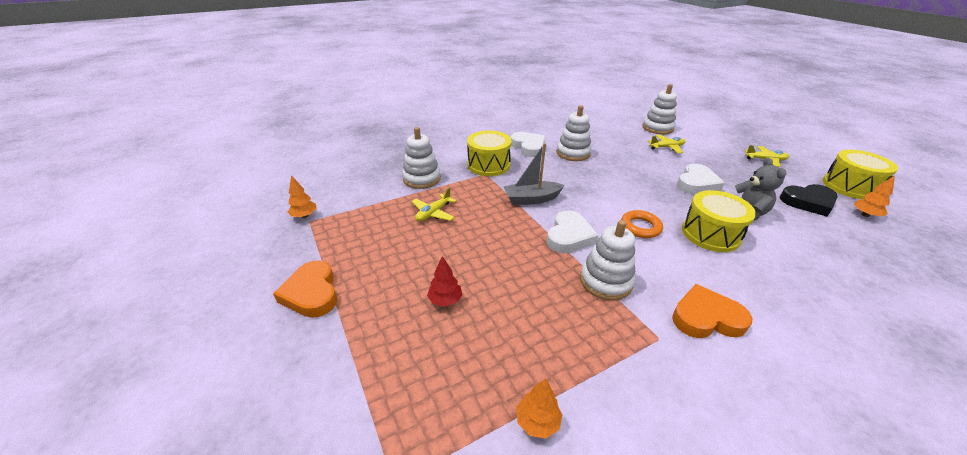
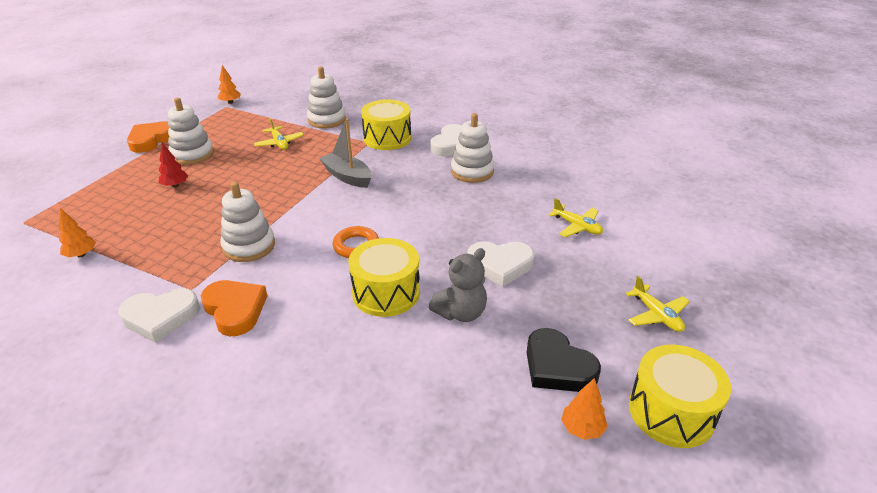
camera: 55 degrees right, 0 degrees up
yellow plane [412,187,457,221] -> yellow plane turned 120 degrees counterclockwise [254,118,304,150]
white heart [547,210,599,253] -> white heart moved to [119,288,200,343]
white stacking toy [642,84,677,134] -> white stacking toy moved to [168,98,214,165]

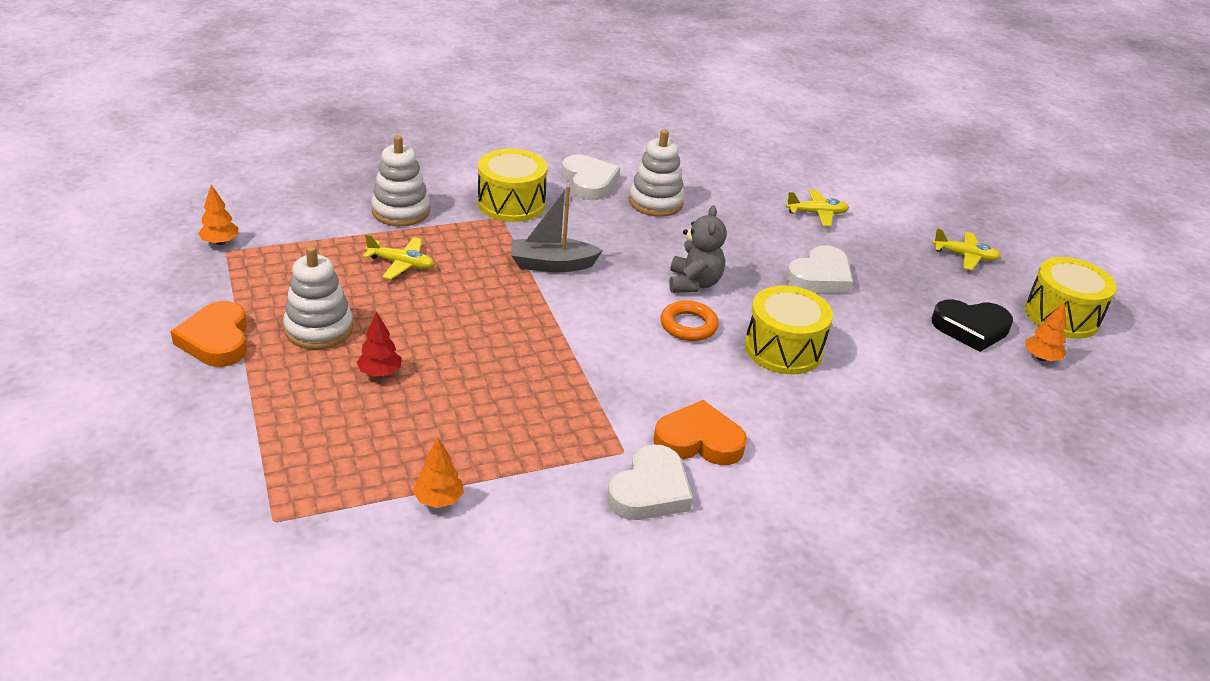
camera: 50 degrees left, 0 degrees up
white stacking toy [220,182,275,262] -> none
grey teddy bear [429,248,487,322] -> grey teddy bear moved to [669,205,727,293]

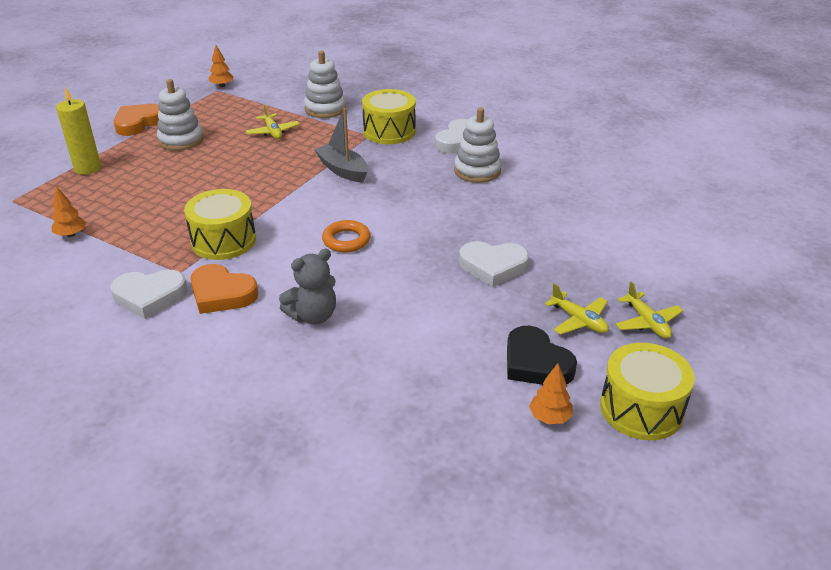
camera: 55 degrees right, 0 degrees up
red tree [357,312,402,377] -> none
orange heart [653,400,747,465] -> orange heart turned 150 degrees clockwise [190,264,258,314]
grey teddy bear [669,205,727,293] -> grey teddy bear moved to [279,249,336,325]
yellow drum [745,285,833,375] -> yellow drum moved to [184,189,256,260]
yellow plane [786,190,849,226] -> yellow plane moved to [545,284,609,334]
none -> yellow candle [56,87,101,175]

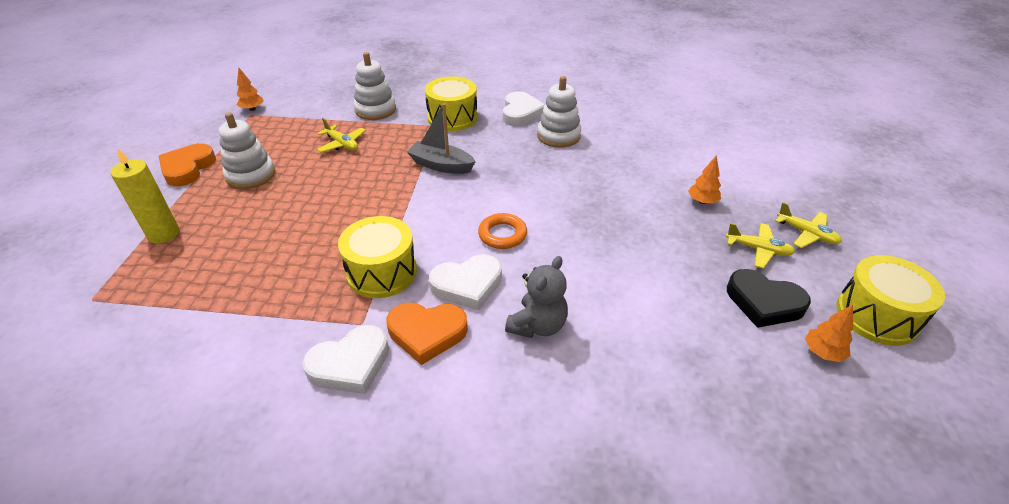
camera: 25 degrees left, 5 degrees up
orange tree [52,186,86,237] -> orange tree moved to [688,155,721,204]
white heart [459,241,529,287] -> white heart moved to [429,254,502,311]

